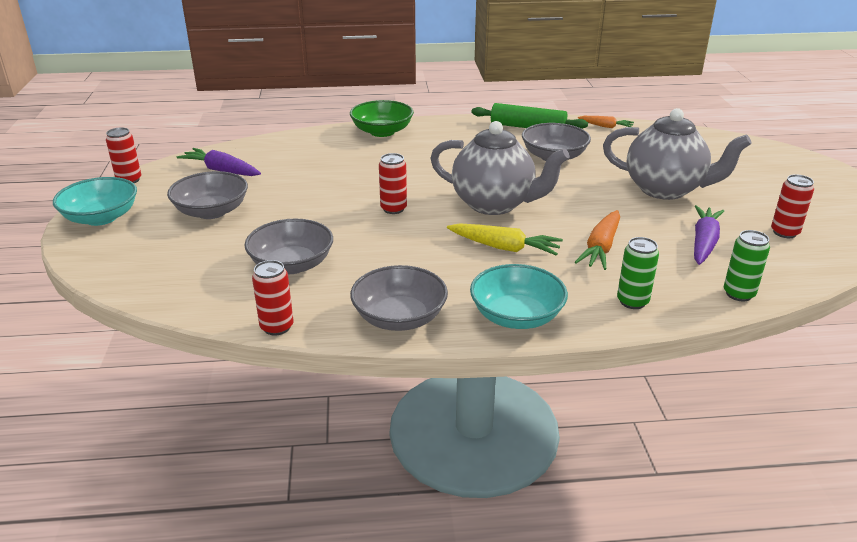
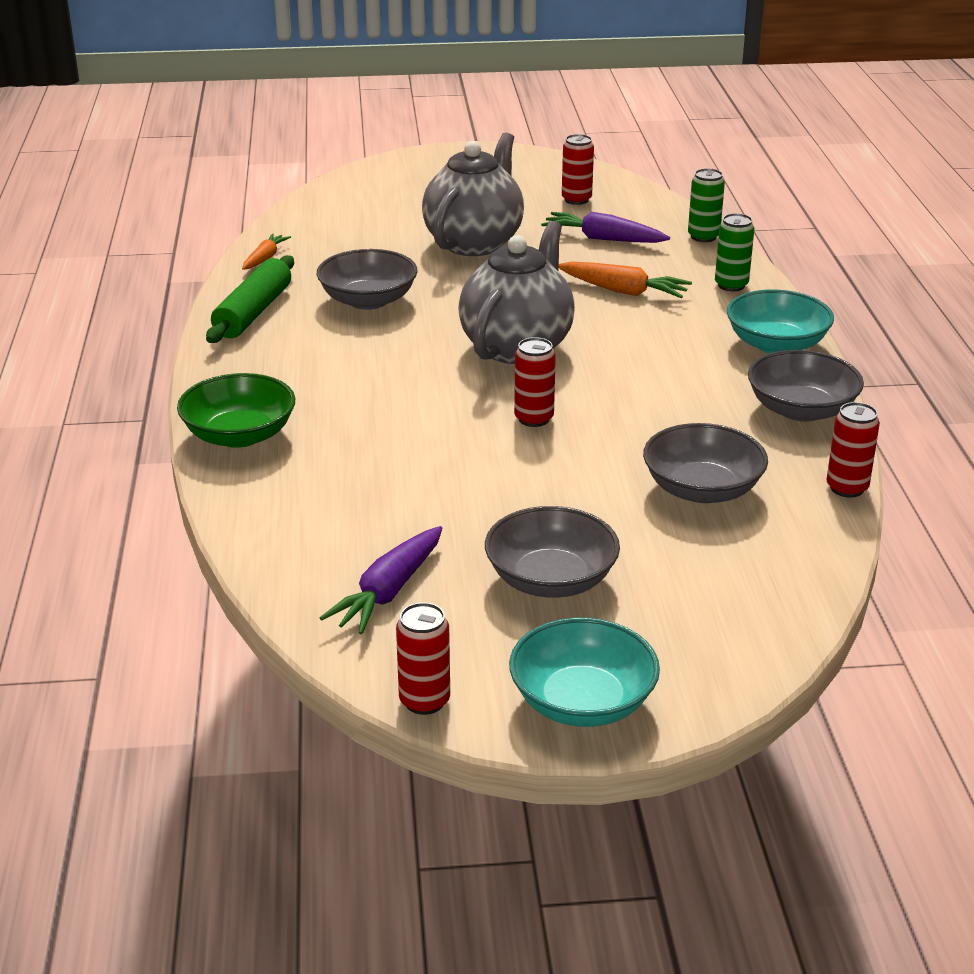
camera: 90 degrees left, 0 degrees up
yellow carrot [447,223,563,256] -> none

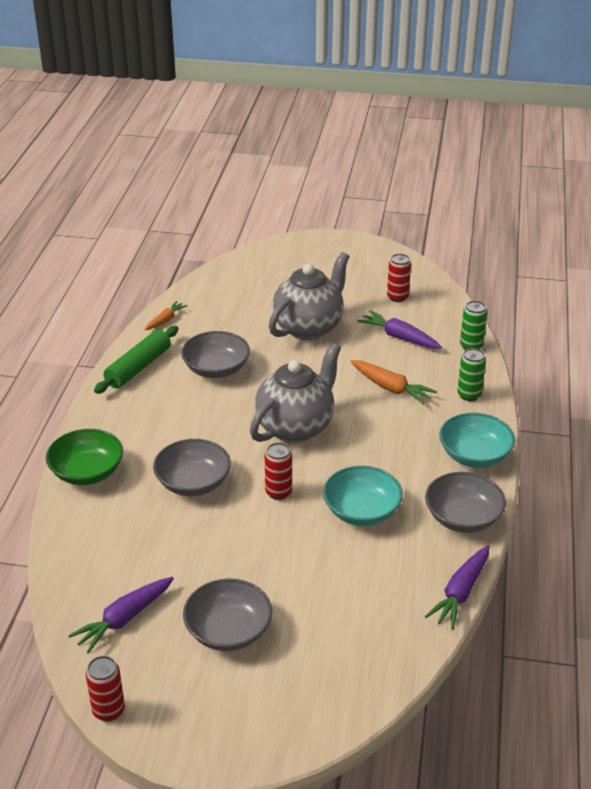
camera: 15 degrees right, 5 degrees up
turquoise bowl [509,618,660,727] -> turquoise bowl moved to [323,466,403,526]
grey bowl [643,423,768,503] -> grey bowl moved to [153,439,231,496]
red can [826,402,880,497] -> purple carrot [425,546,489,629]

